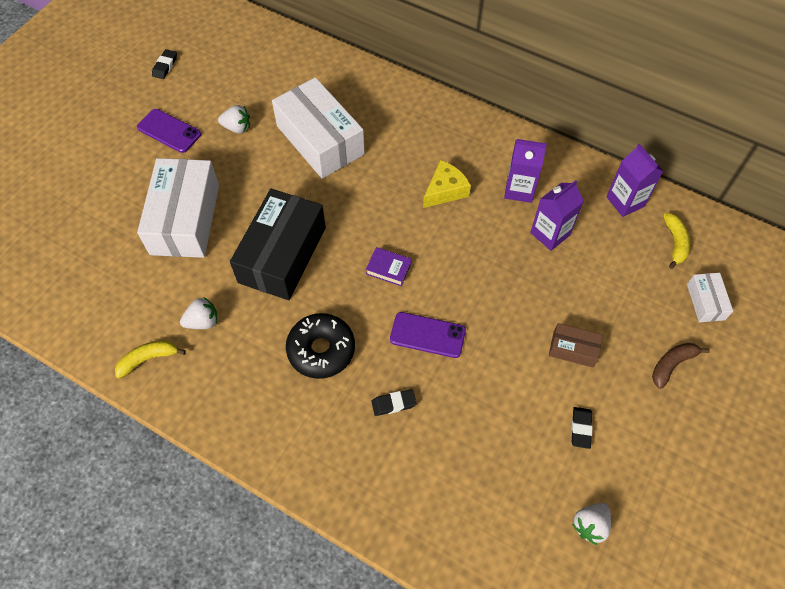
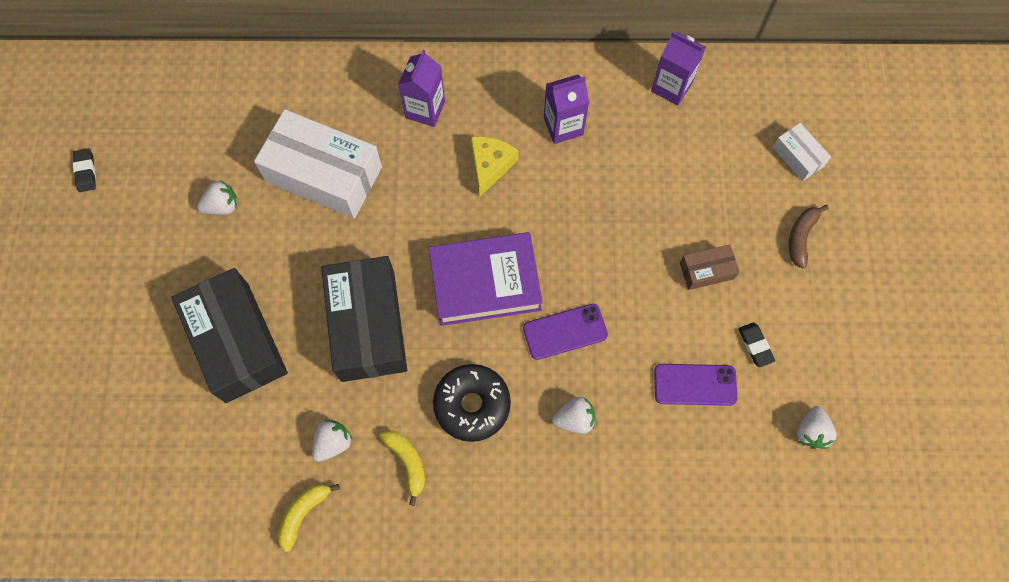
camera: 30 degrees left, 10 degrees up
purple phone [137,109,201,153] -> purple phone moved to [654,364,737,406]
white box [137,158,219,258] -> black box [171,268,288,403]
purple book [366,247,412,286] -> purple book [429,232,543,326], size x2.33
black eraser [372,389,417,416] -> white strawberry [552,397,595,434]
purple carton [530,180,584,251] -> purple carton moved to [398,50,445,127]
yellow banana [663,213,690,269] -> yellow banana moved to [380,430,425,506]

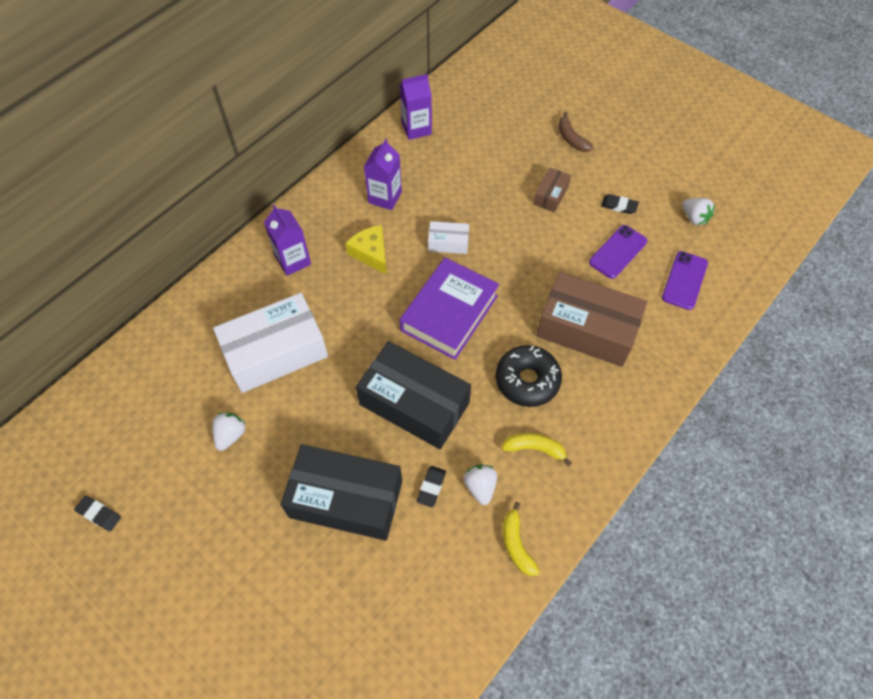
camera: 50 degrees left, 10 degrees down
purple phone [523,304,608,360] -> purple phone moved to [662,251,708,310]
white strawberry [552,397,595,434] -> brown box [536,272,647,367]
white box [773,123,831,181] -> white box moved to [428,221,469,254]
none -> black eraser [417,466,446,507]

